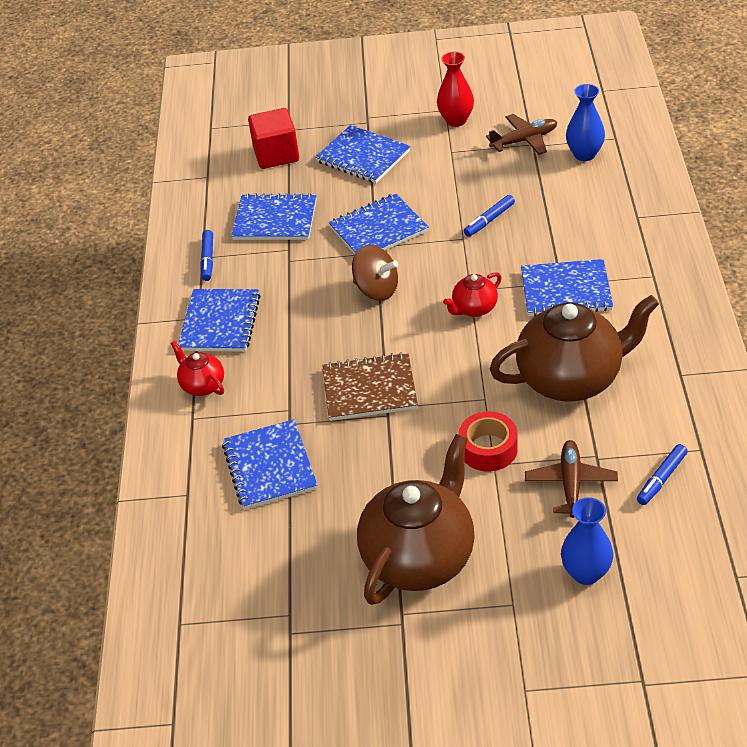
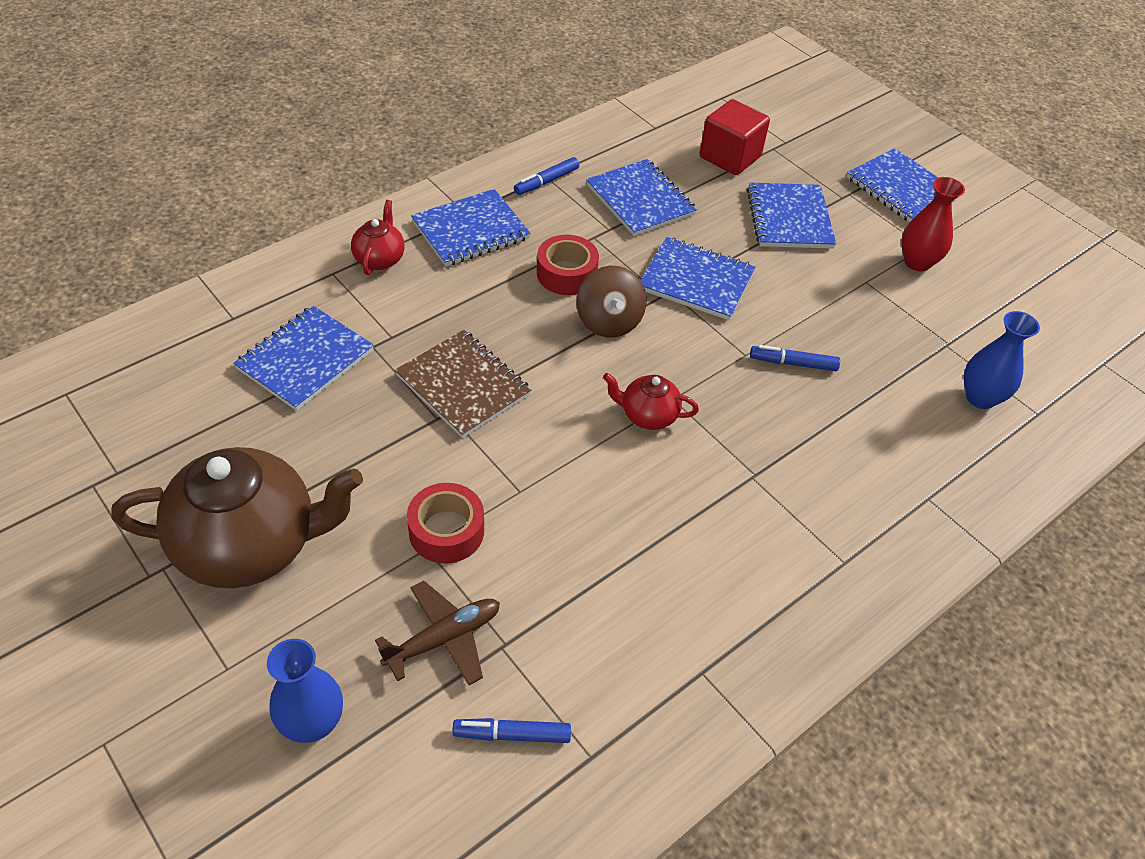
camera: 45 degrees right, 5 degrees up
brown plane [486,114,557,155] -> none
brown teapot [490,295,659,401] -> none
blue notebook [521,259,613,316] -> blue notebook moved to [847,148,957,222]
none -> red tape [537,235,599,295]

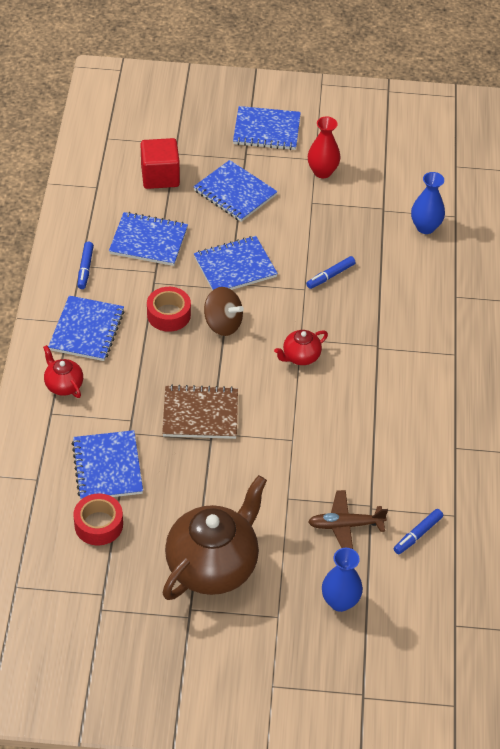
camera: 45 degrees left, 0 degrees up
brown plane [375,581,500,685] -> brown plane turned 105 degrees counterclockwise [308,490,388,549]
red tape [407,483,484,564] -> red tape moved to [73,494,123,545]

